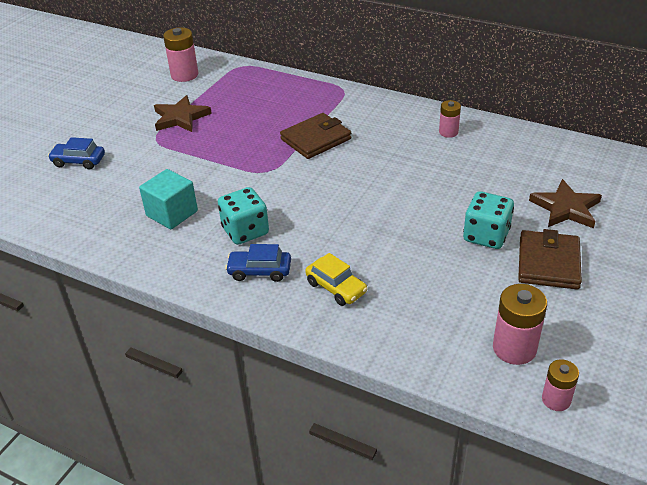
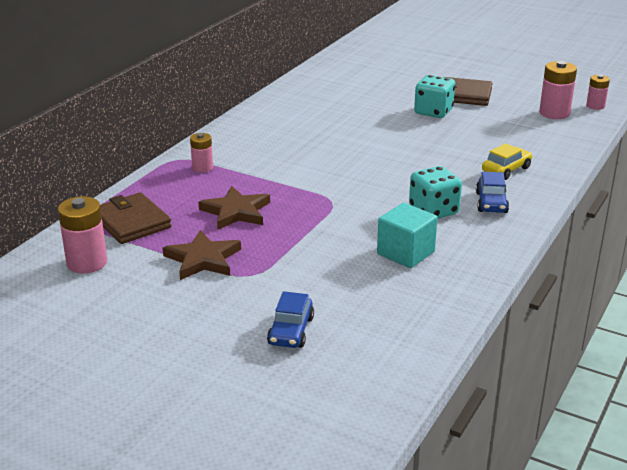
camera: 90 degrees left, 10 degrees down
brown wallet [280,113,351,159] -> brown wallet moved to [100,192,172,244]
pink battery [439,100,461,138] -> pink battery moved to [190,133,213,173]
brown star [529,179,602,228] -> brown star moved to [198,186,270,230]

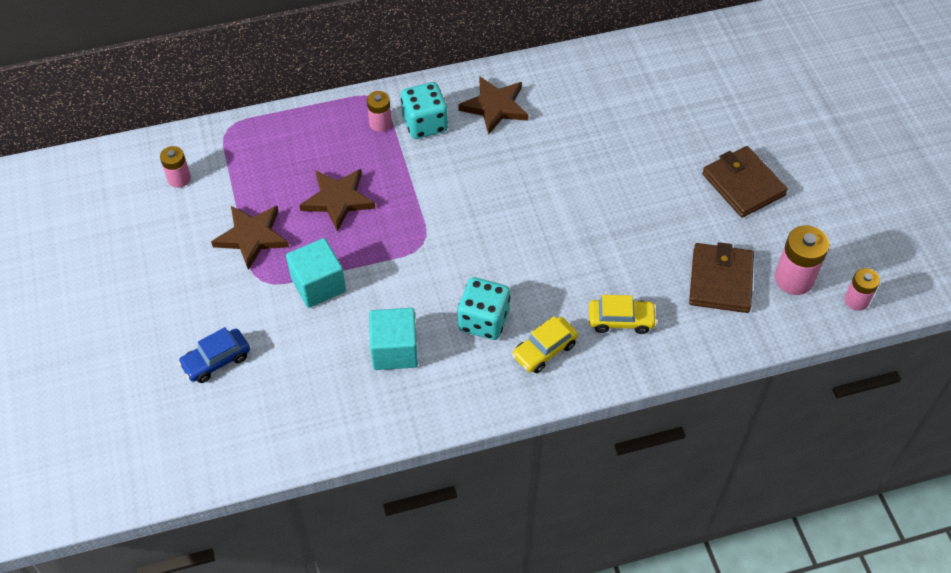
camera: 45 degrees right, 25 degrees up
pink battery [58,196,107,273] -> pink battery [160,146,191,188], size x0.62
brown wallet [100,192,172,244] -> brown wallet moved to [689,242,754,313]
turquoise dice [414,75,455,118] -> turquoise dice moved to [401,82,448,139]
blue car [476,172,509,213] -> yellow car [512,316,578,373]
none -> turquoise cube [286,238,346,308]
none -> brown star [458,76,529,135]

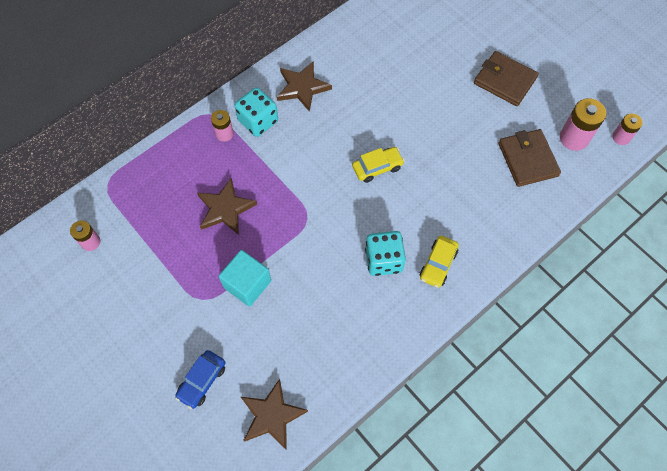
camera: 25 degrees left, 10 degrees up
brown star [211,206,289,270] -> brown star moved to [241,379,308,450]
turquoise cube [369,308,418,370] -> none
yellow car [589,295,657,334] -> yellow car moved to [352,147,404,183]

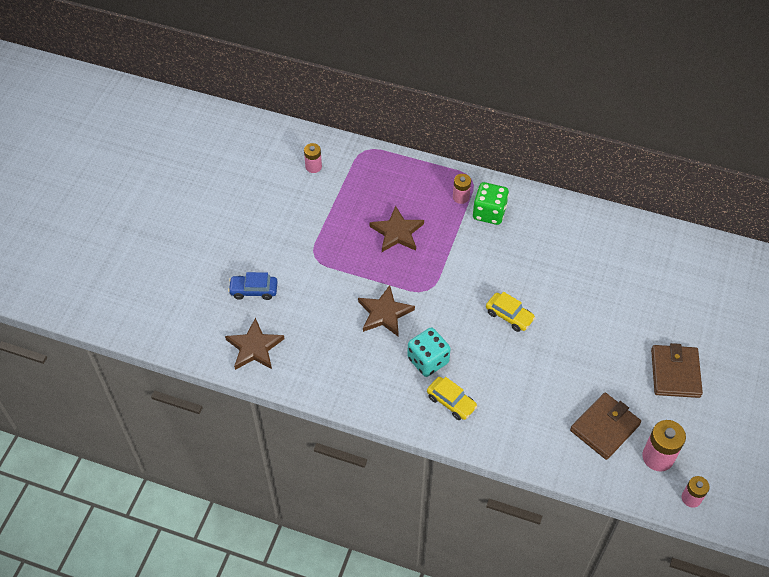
camera: 60 degrees right, 10 degrees down
turquoise cube [219,250,271,307] -> none
turquoise dice [234,87,278,137] -> green dice [473,182,509,225]
brown star [277,61,332,112] -> brown star moved to [358,285,415,337]
yellow car [420,236,459,288] -> yellow car turned 135 degrees counterclockwise [427,377,478,420]

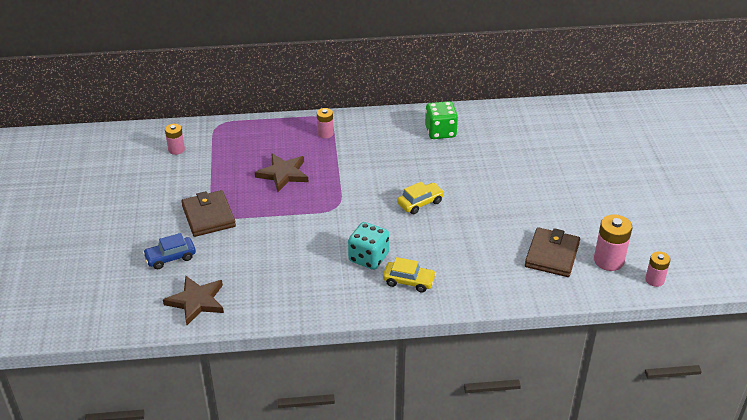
camera: 25 degrees left, 15 degrees down
brown star [358,285,415,337] -> none
green dice [473,182,509,225] -> green dice moved to [425,101,458,139]
yellow car [486,292,535,332] -> yellow car turned 45 degrees counterclockwise [397,182,444,214]
brown wallet [651,343,703,398] -> brown wallet moved to [181,190,236,237]

